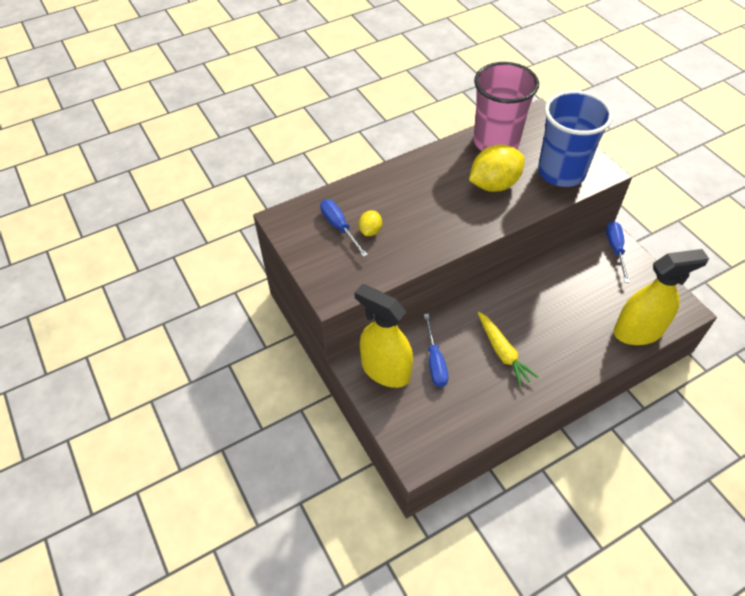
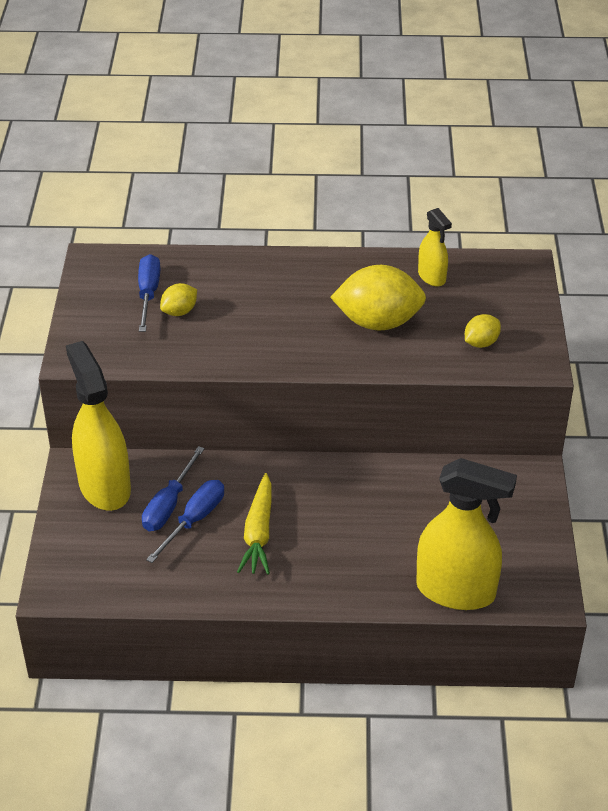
camera: 30 degrees right, 10 degrees down
pink cup [473,62,539,151] -> yellow spray bottle [418,208,452,287]
blue cup [538,90,613,187] -> yellow lemon [465,314,501,348]
blue screwdriver [606,221,630,282] -> blue screwdriver moved to [146,480,224,563]

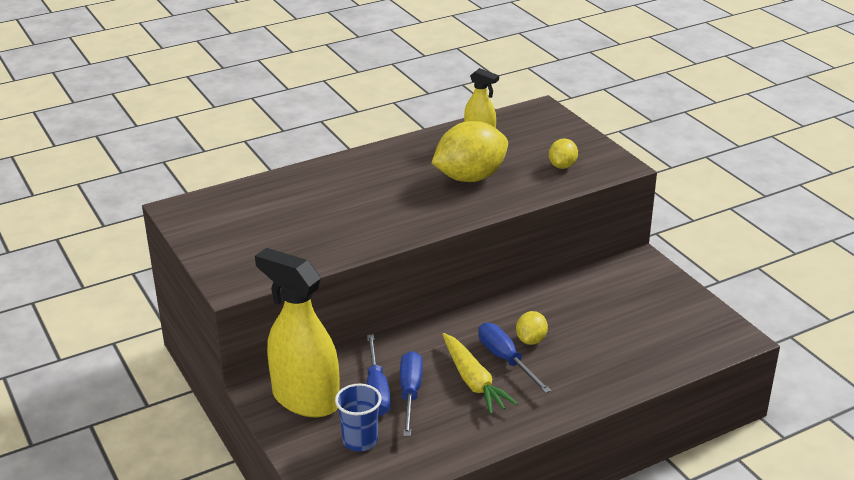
camera: 30 degrees left, 10 degrees down
blue screwdriver [138,254,161,332] -> blue screwdriver moved to [478,323,551,393]
yellow lemon [160,283,197,316] -> yellow lemon moved to [516,311,548,345]
yellow spray bottle [416,458,517,610] -> none
none -> blue cup [335,384,382,451]

